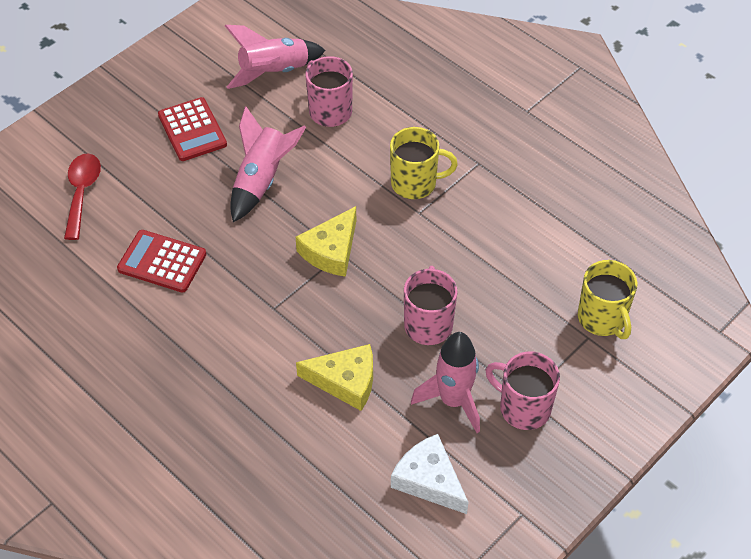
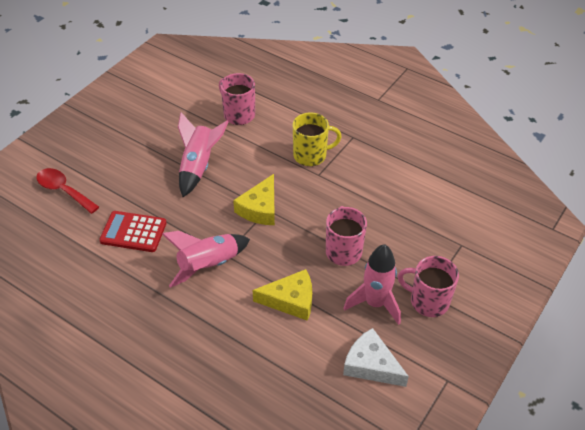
camera: 10 degrees left, 5 degrees down
red spoon [64,153,101,240] -> red spoon turned 45 degrees counterclockwise [36,168,99,214]
red calculator [158,97,227,161] -> none
pink rocket [225,25,326,89] -> pink rocket moved to [162,231,250,288]
yellow mug [578,260,637,339] -> none

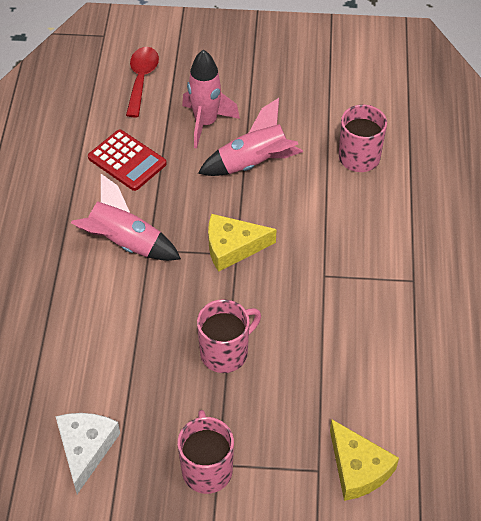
camera: 60 degrees right, 5 degrees up
red calculator [99,211,167,252] -> red calculator turned 150 degrees clockwise [88,130,167,191]
yellow cheese [253,269,312,321] -> yellow cheese moved to [330,420,399,501]
yellow mug [293,112,342,166] -> none
pink rocket [343,244,401,325] -> pink rocket moved to [182,49,240,148]

